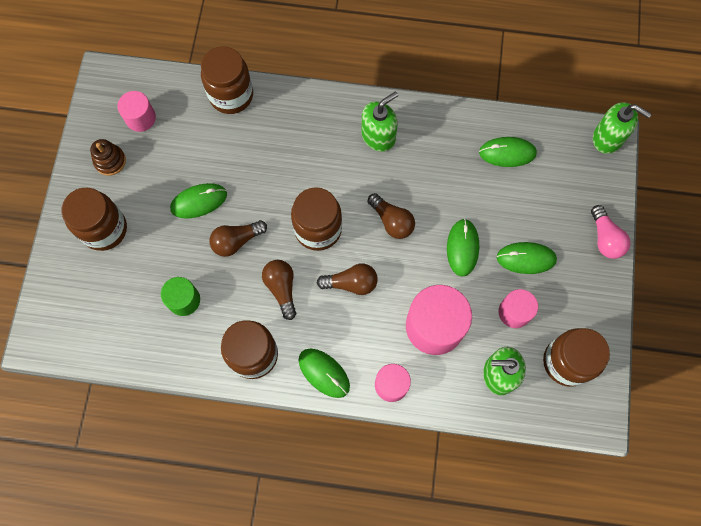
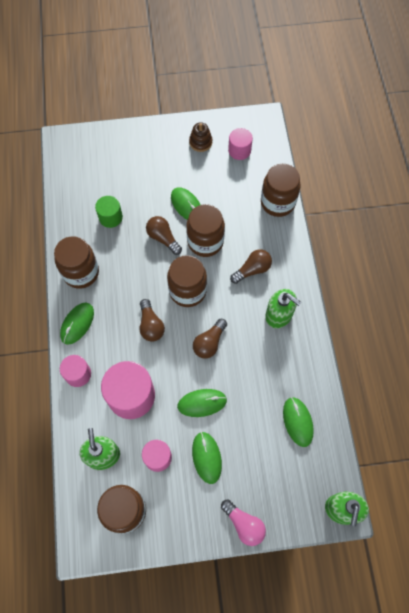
camera: 75 degrees right, 5 degrees down
brown jar [62,187,127,251] -> brown jar moved to [187,204,225,257]
brown light bulb [262,260,296,320] -> brown light bulb moved to [230,249,272,284]
pink light bulb [591,205,630,259] -> pink light bulb turned 105 degrees counterclockwise [221,500,266,546]

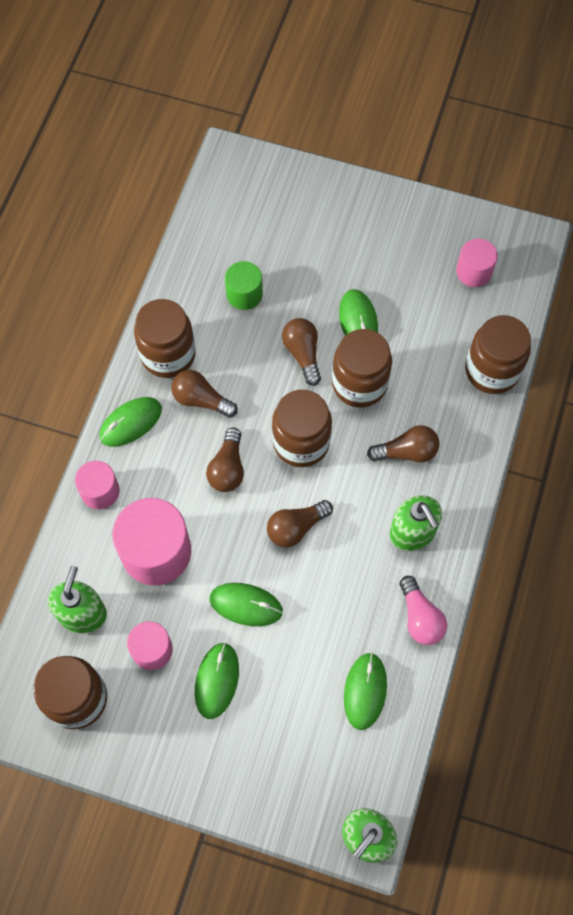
camera: 25 degrees right, 0 degrees up
brown stacking toy [189,122,212,152] -> none
pink light bulb [221,500,266,546] -> pink light bulb moved to [400,576,447,645]
none -> brown light bulb [171,370,238,418]

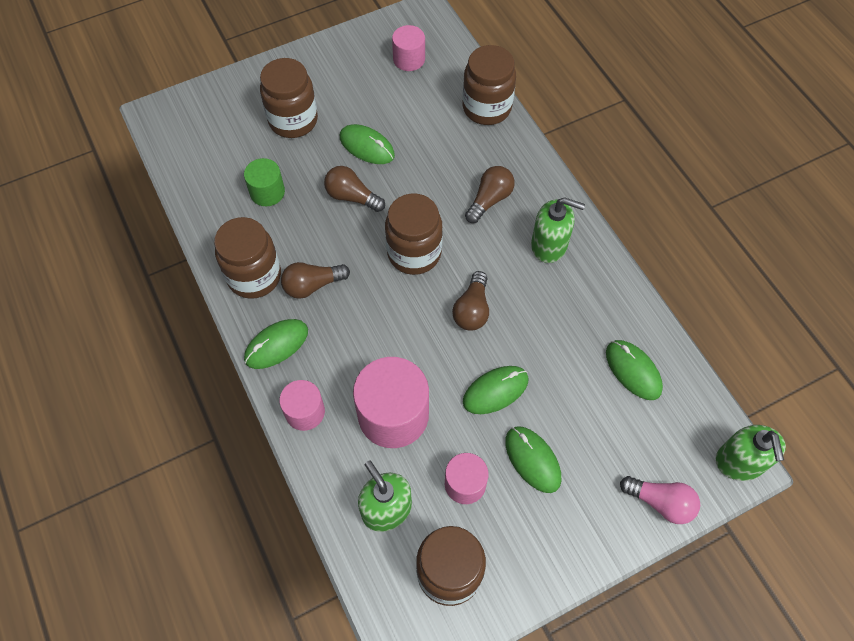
camera: 45 degrees left, 5 degrees down
green mouse [99,397,162,447] -> green mouse turned 45 degrees clockwise [244,319,308,369]
brown light bulb [206,428,244,492] -> none
brown jar [332,329,392,407] -> brown jar moved to [260,58,318,138]
pink light bulb [400,576,447,645] -> pink light bulb moved to [620,476,700,524]

